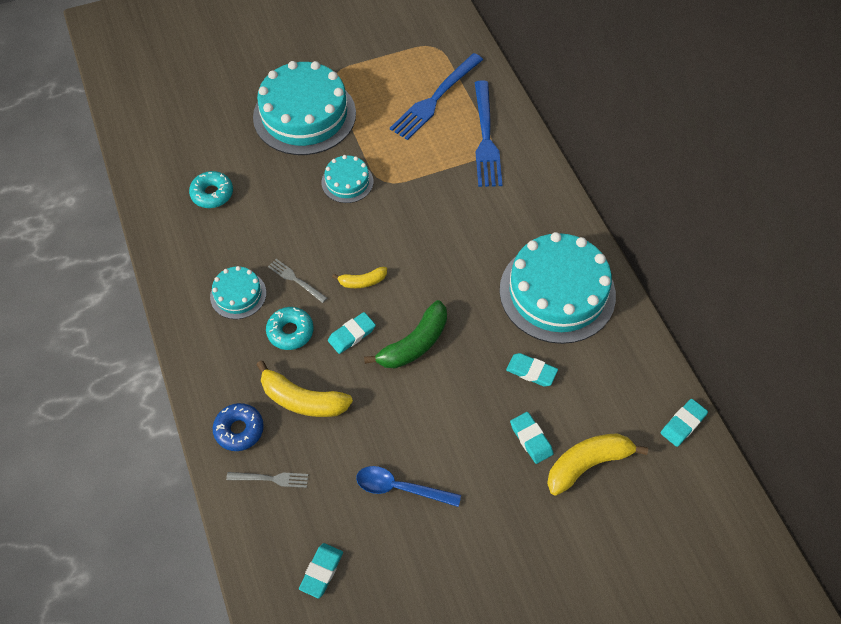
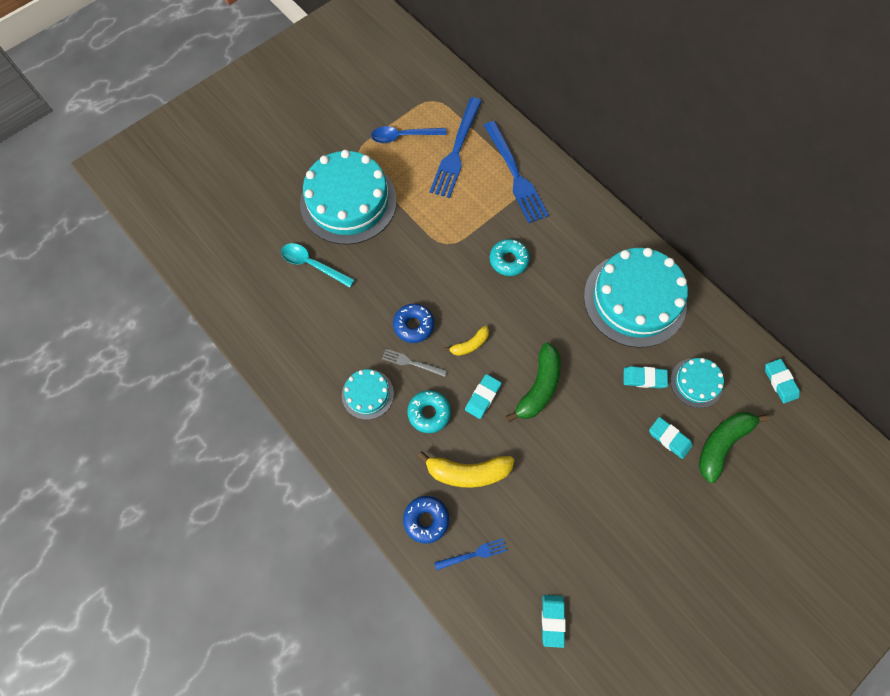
camera: 20 degrees left, 10 degrees up
turquoise donut [189,171,233,208] -> turquoise donut moved to [490,239,530,276]
grey fork [226,472,308,488] -> blue fork [434,538,507,570]
turquoise cake [322,155,373,203] -> turquoise cake moved to [670,358,724,408]
blue spoon [356,466,461,507] -> blue spoon moved to [371,126,447,143]
yellow banana [547,433,648,496] -> green banana [699,412,770,483]
turquoise eraser [661,399,708,447] -> turquoise eraser turned 45 degrees counterclockwise [765,359,800,404]
none -> turquoise spoon [281,243,355,288]
none -> blue donut [393,304,434,343]

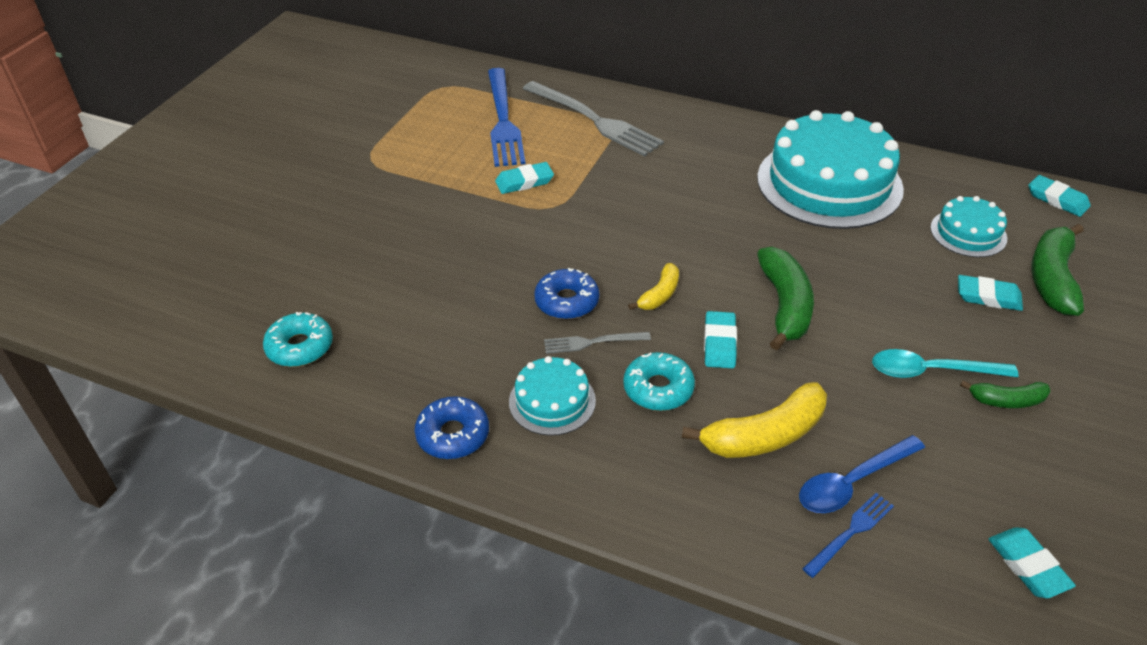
camera: 25 degrees left, 25 degrees down
turquoise spoon [281,243,355,288] -> turquoise spoon moved to [872,349,1018,378]
turquoise cake [300,150,397,245] -> none
blue spoon [371,126,447,143] -> blue spoon moved to [799,435,925,513]
blue donut [403,496,449,544] -> blue donut moved to [415,396,489,459]
blue fork [484,121,549,223] -> grey fork [523,81,664,157]
turquoise donut [490,239,530,276] -> turquoise donut moved to [263,312,333,367]
turquoise eraser [624,366,668,388] -> turquoise eraser moved to [495,162,554,194]
none -> green banana [960,380,1051,408]

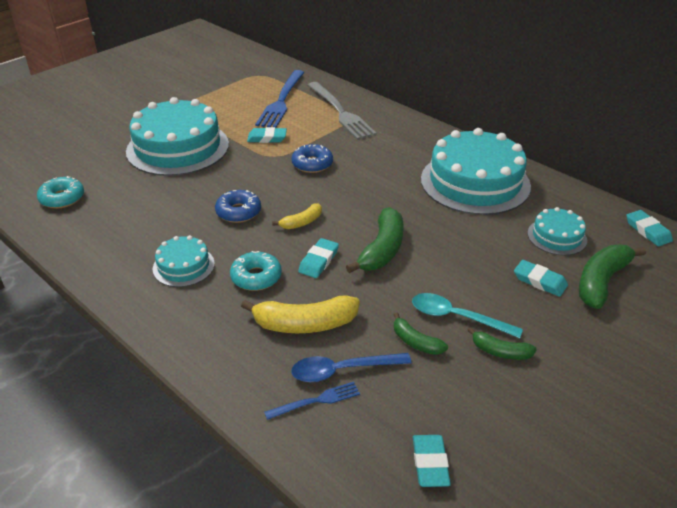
camera: 20 degrees right, 5 degrees down
blue donut [415,396,489,459] -> blue donut moved to [291,144,333,173]
grey fork [544,332,651,354] -> none
none -> turquoise cake [126,97,229,176]
none -> green banana [394,313,448,355]

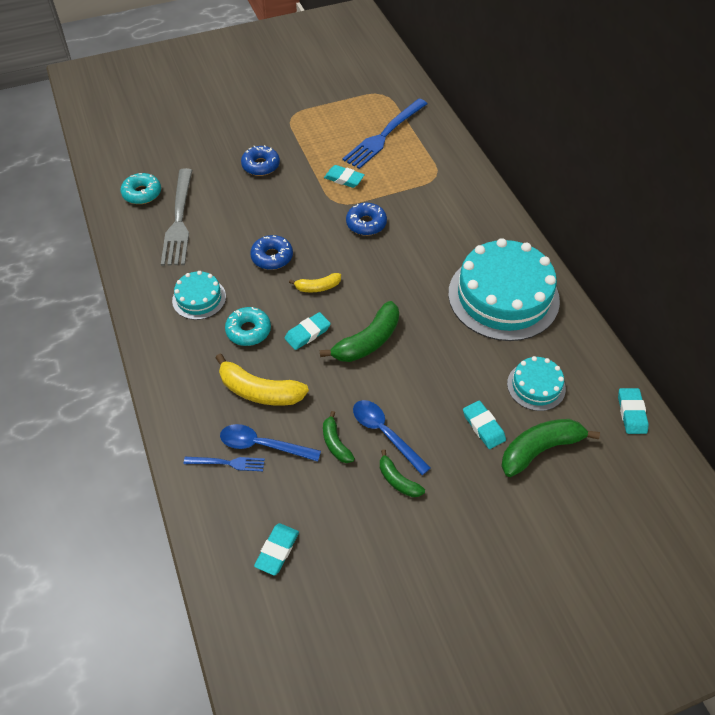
camera: 25 degrees right, 15 degrees up
turquoise cake [126,97,229,176] -> blue donut [241,145,280,176]
grey fork [308,82,377,140] -> grey fork moved to [161,168,192,266]
turquoise spoon [412,293,523,338] -> blue spoon [353,400,431,475]

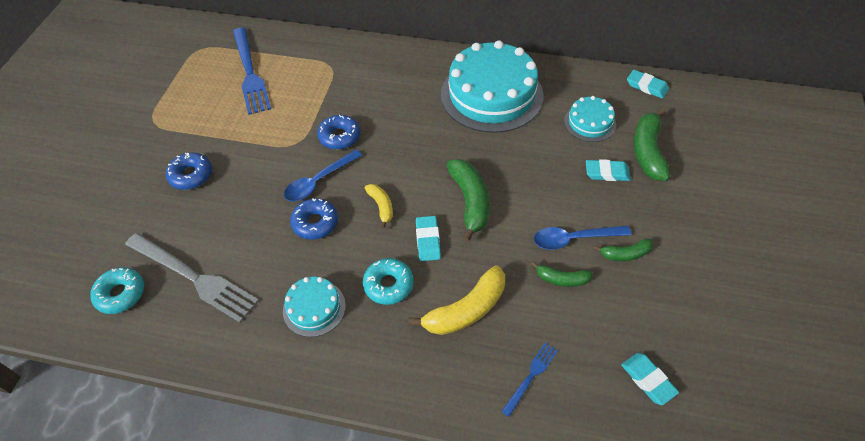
camera: 55 degrees left, 0 degrees up
blue spoon [220,424,321,461] -> blue spoon moved to [284,149,362,202]
yellow banana [289,273,341,292] -> yellow banana turned 45 degrees counterclockwise [365,184,393,229]
turquoise eraser [324,165,365,188] -> none

